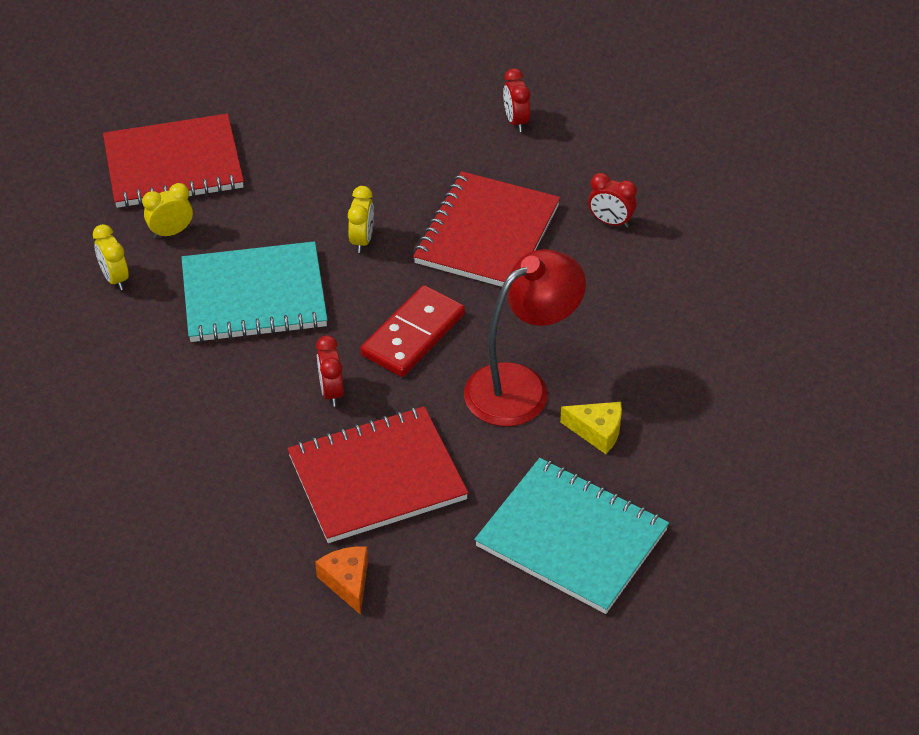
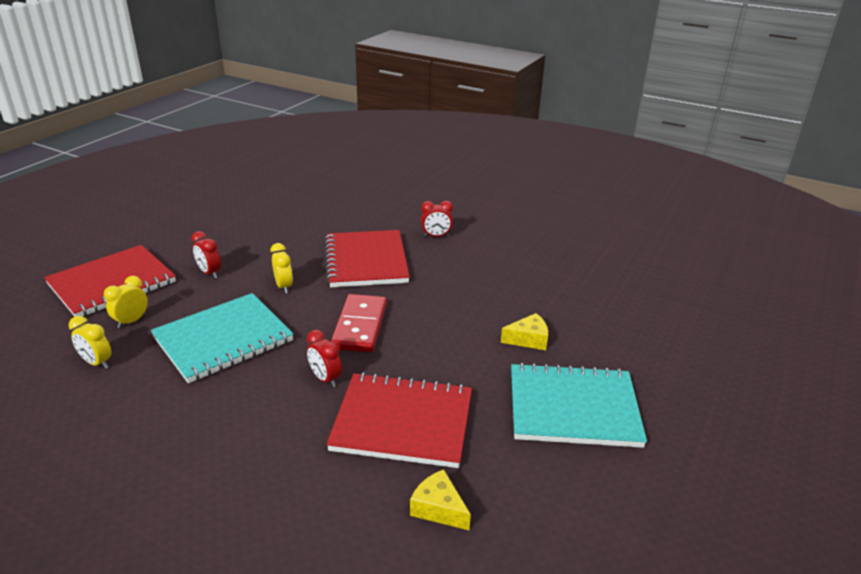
camera: 30 degrees left, 15 degrees down
red notebook [287,406,469,543] -> red notebook turned 60 degrees clockwise [326,372,472,468]
orange cheese [315,546,368,615] -> yellow cheese [410,469,471,530]
red lamp [464,249,586,426] -> none
red clock [503,68,530,132] -> red clock moved to [191,231,221,278]

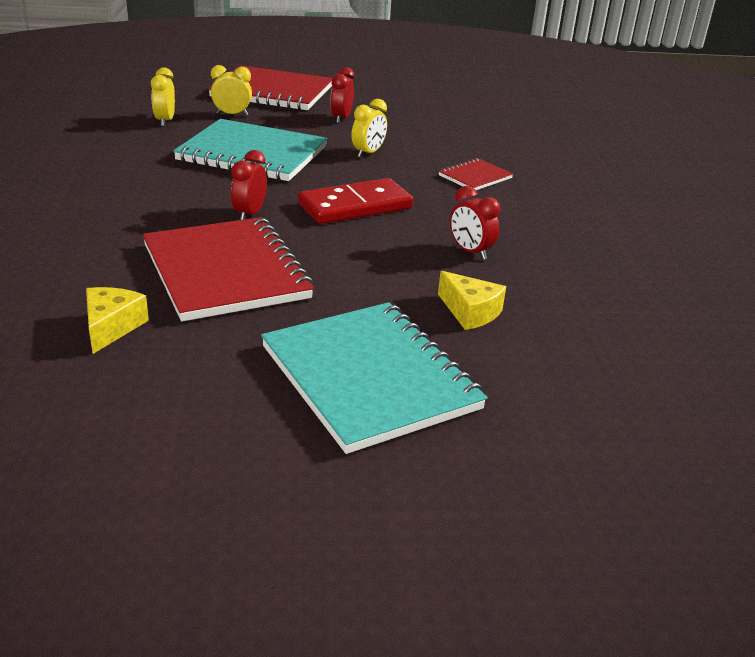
camera: 55 degrees right, 0 degrees up
red notebook [325,230,410,287] -> red notebook [439,158,513,190], size x0.48
red clock [421,201,453,237] -> red clock moved to [450,186,500,260]

